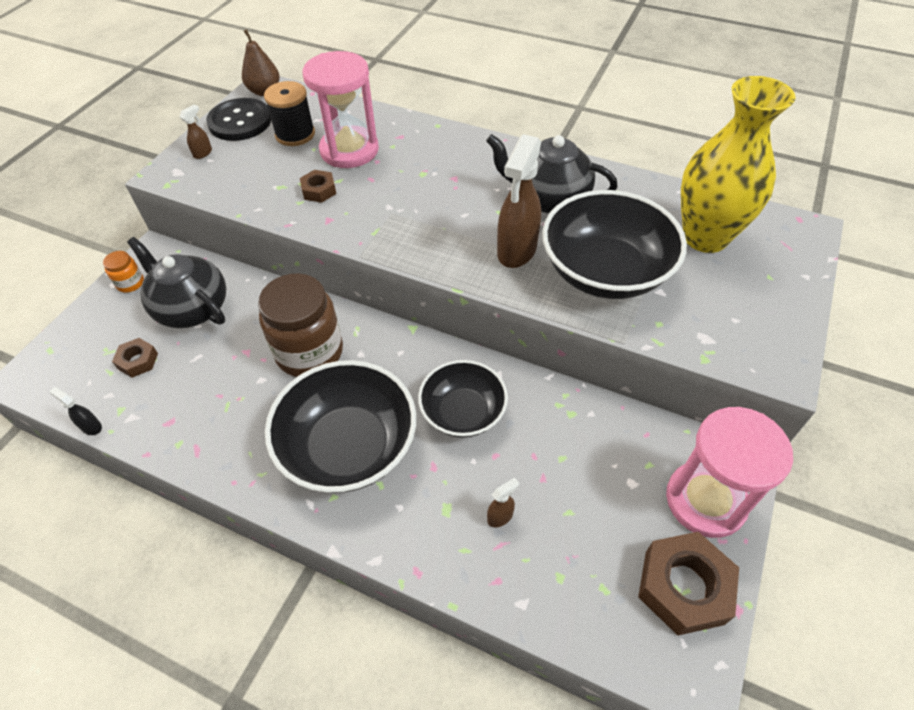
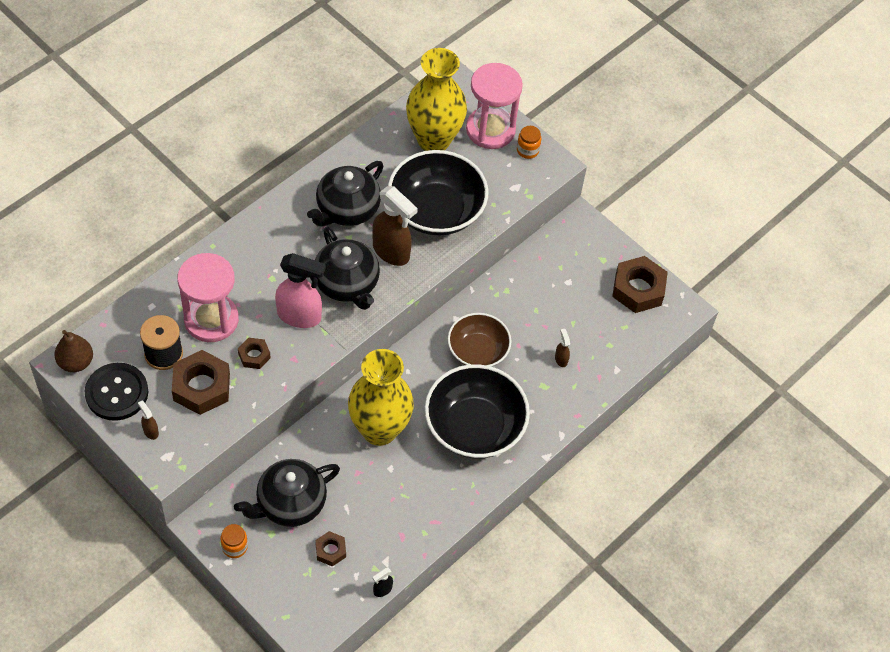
camera: 75 degrees left, 5 degrees up
brown jar [258,273,343,377] -> yellow vase [348,349,414,446]
black bowl [418,360,508,438] -> brown bowl [448,313,512,367]
pink hourglass [666,407,793,538] -> pink hourglass moved to [466,63,523,149]
none -> brown nut [172,350,230,415]
none -> pink spray bottle [275,253,326,328]
none -> black teapot [315,227,380,310]
none -> orange jar [517,126,541,159]

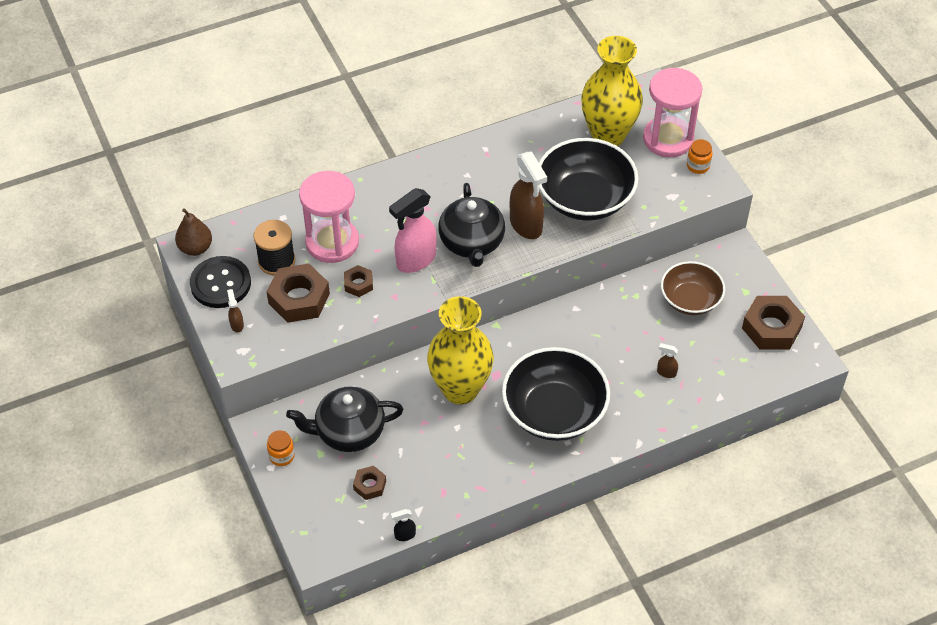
camera: 25 degrees right, 5 degrees down
pink spray bottle [275,253,326,328] -> pink spray bottle turned 105 degrees clockwise [389,188,437,273]
black teapot [307,161,383,226] -> none
brown bowl [448,313,512,367] -> brown bowl moved to [661,261,725,315]
brown spray bottle [555,329,570,367] -> brown spray bottle turned 75 degrees counterclockwise [657,343,678,378]

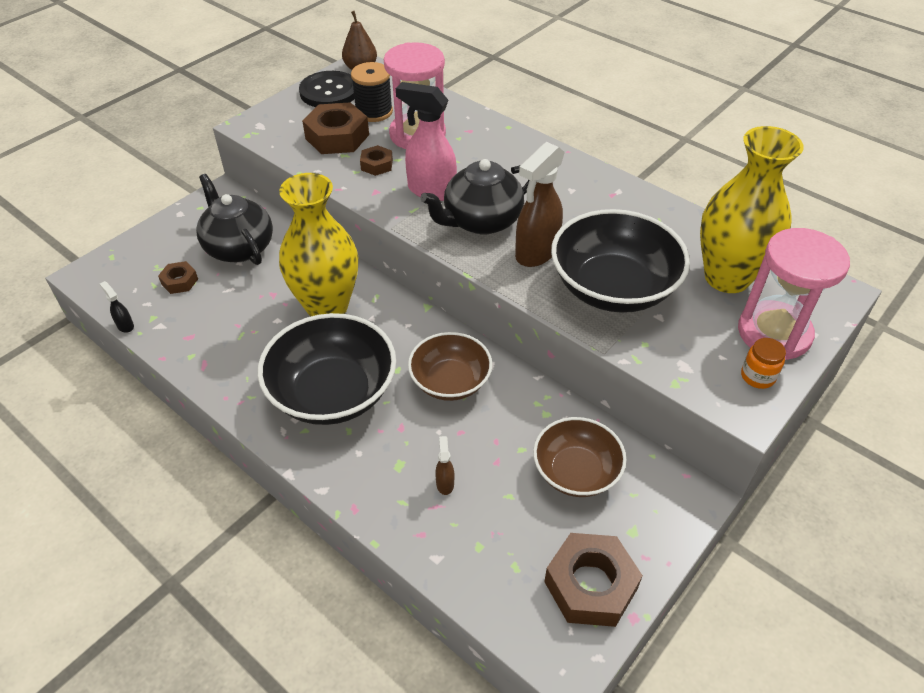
camera: 65 degrees right, 5 degrees down
brown spray bottle [227,289,244,333] -> none
orange jar [267,430,295,466] -> none
none -> brown bowl [408,332,492,401]

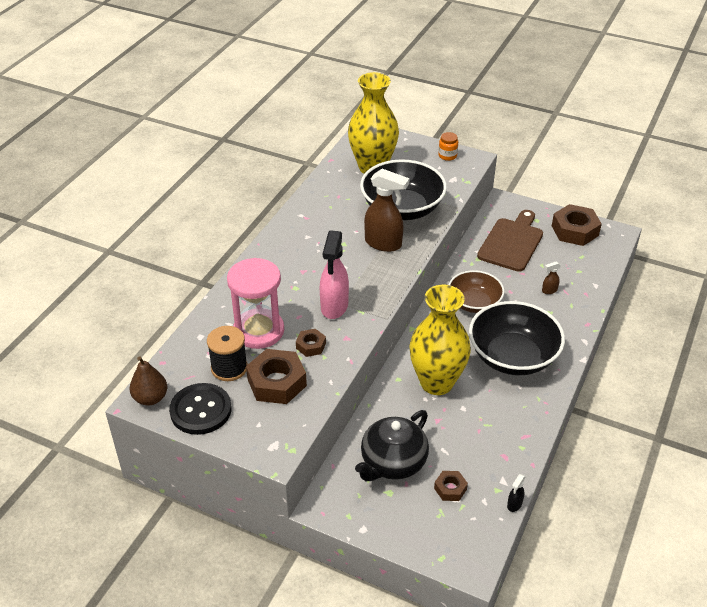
camera: 105 degrees left, 5 degrees down
black teapot [420,159,529,235] -> none
brown bowl [533,417,626,497] -> brown cutting board [477,210,543,272]
pink hourglass [738,228,850,360] -> none

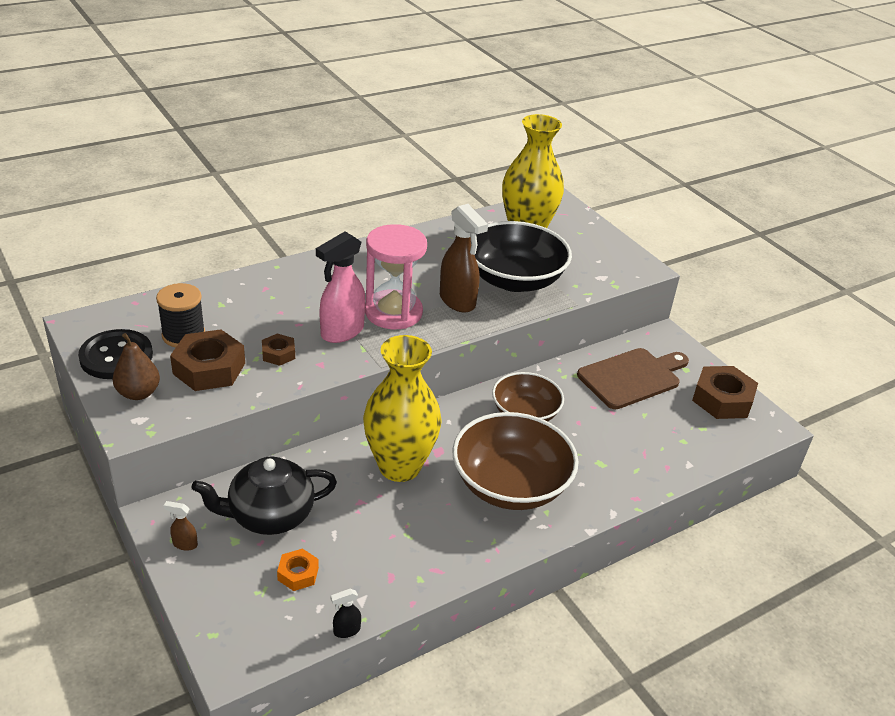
camera: 30 degrees right, 5 degrees down
brown pear [130,356,167,405] -> brown pear moved to [113,333,160,400]
pink hourglass [227,258,284,349] -> pink hourglass moved to [365,224,427,329]
brown nut [434,471,468,501] -> orange nut [277,548,319,591]
orange jar [438,132,458,161] -> none
black bowl [469,301,565,375] -> brown bowl [452,412,578,510]
brown spray bottle [542,261,561,294] -> brown spray bottle moved to [163,501,198,551]

